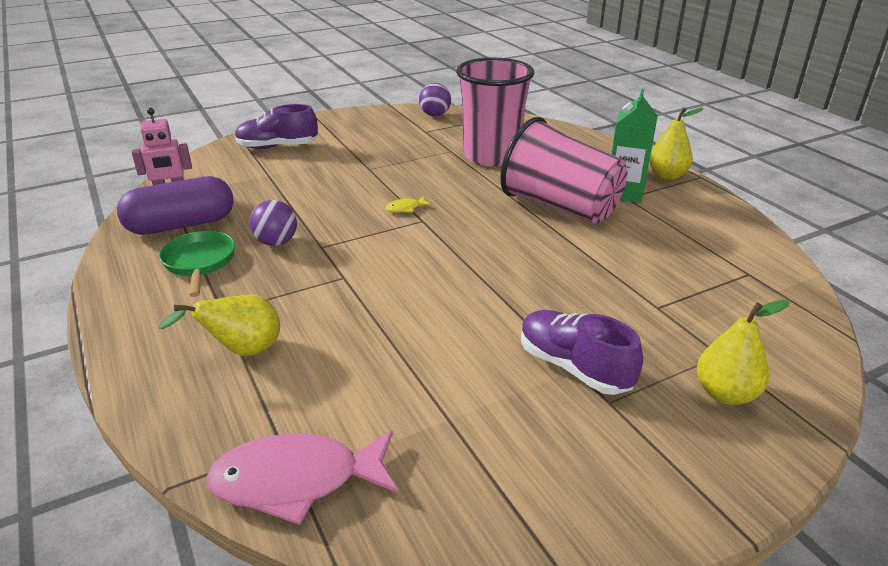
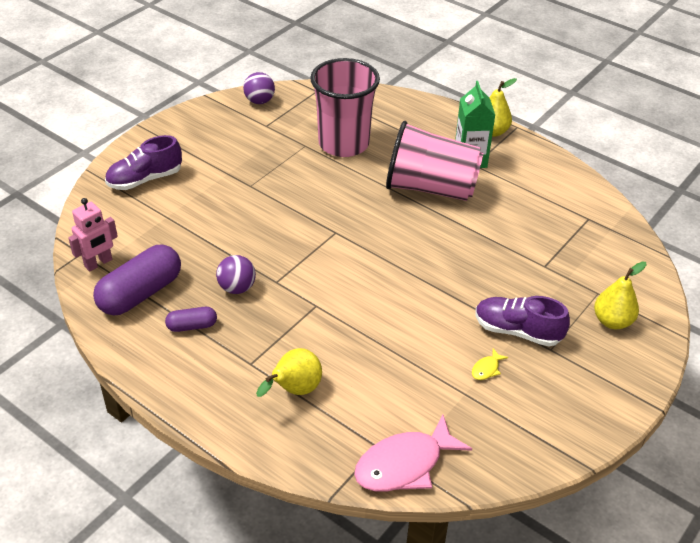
camera: 25 degrees left, 10 degrees up
green pan [159,231,235,297] -> purple capsule [165,307,217,332]
yellow fish [385,196,431,212] -> yellow fish moved to [472,348,508,380]

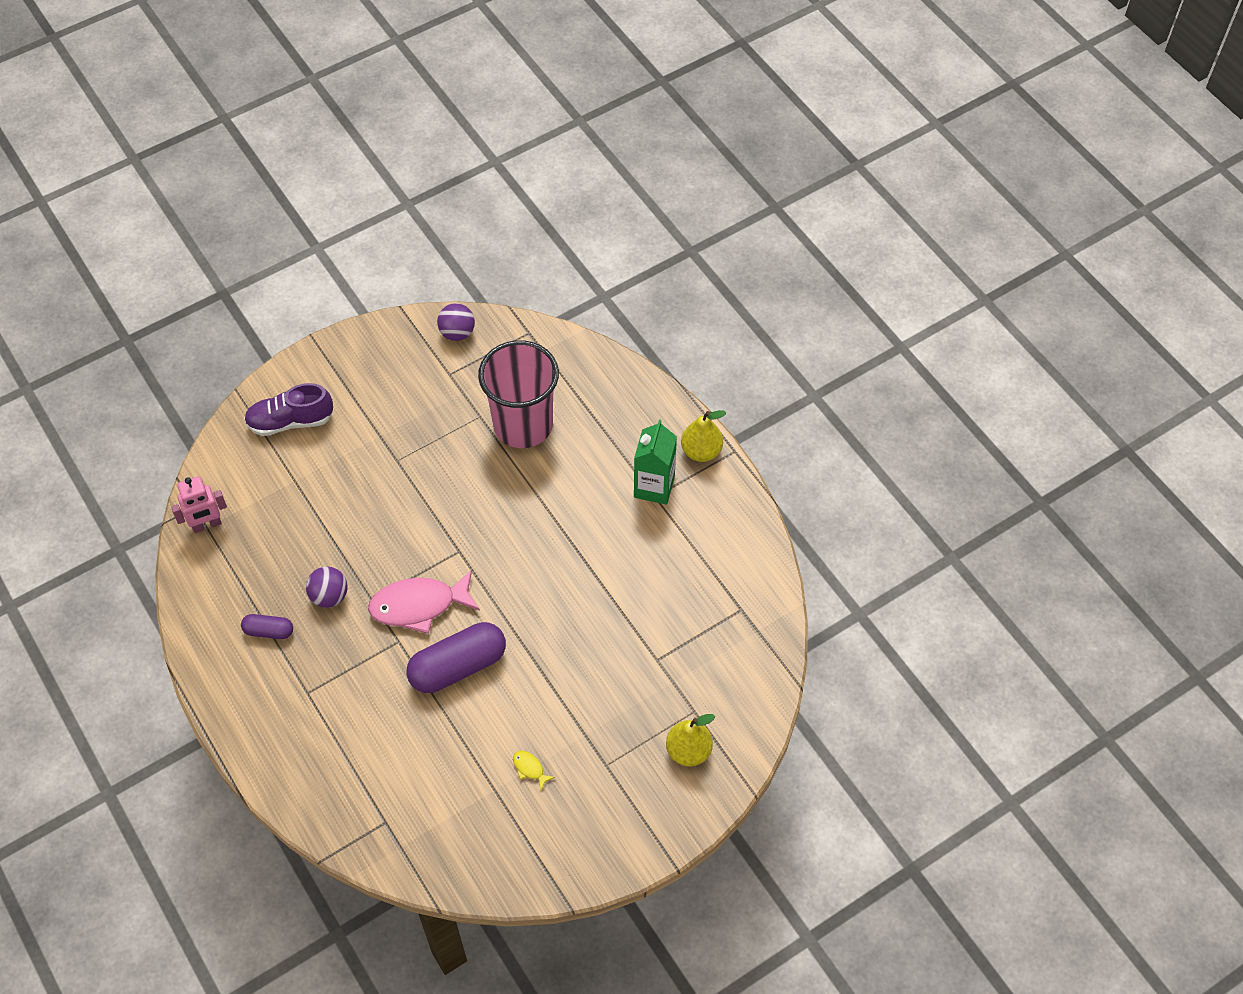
camera: 20 degrees right, 15 degrees up
purple capsule [93,245,181,316] -> purple capsule moved to [407,622,506,693]
yellow pear [256,348,322,397] -> none
pink fish [354,414,472,492] -> pink fish moved to [368,570,480,634]
pink cup [386,121,484,201] -> none
yellow fish [472,348,508,380] -> yellow fish turned 75 degrees clockwise [513,751,555,790]
purple shoe [475,296,570,346] -> none

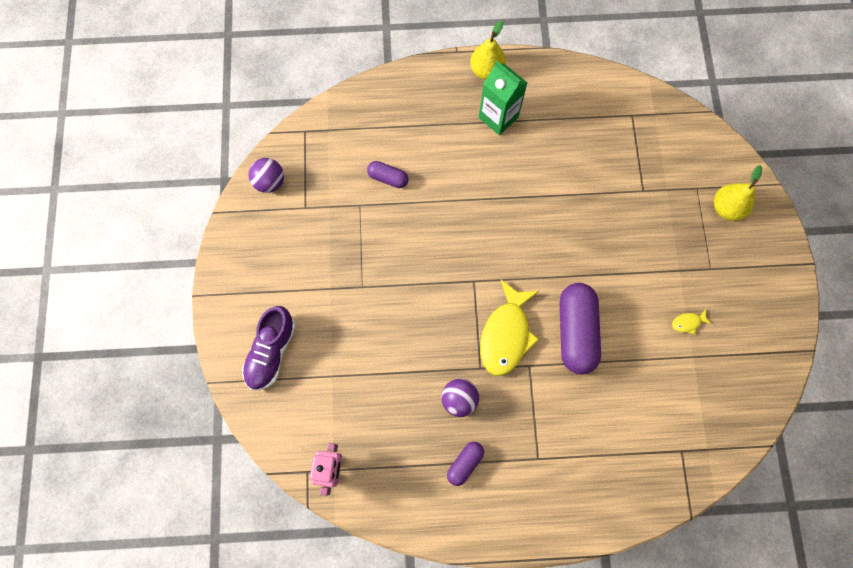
camera: 60 degrees left, 15 degrees up
pink fish [368,570,480,634] -> yellow fish [480,280,539,376]
pink cup [478,340,559,448] -> purple capsule [367,161,409,188]

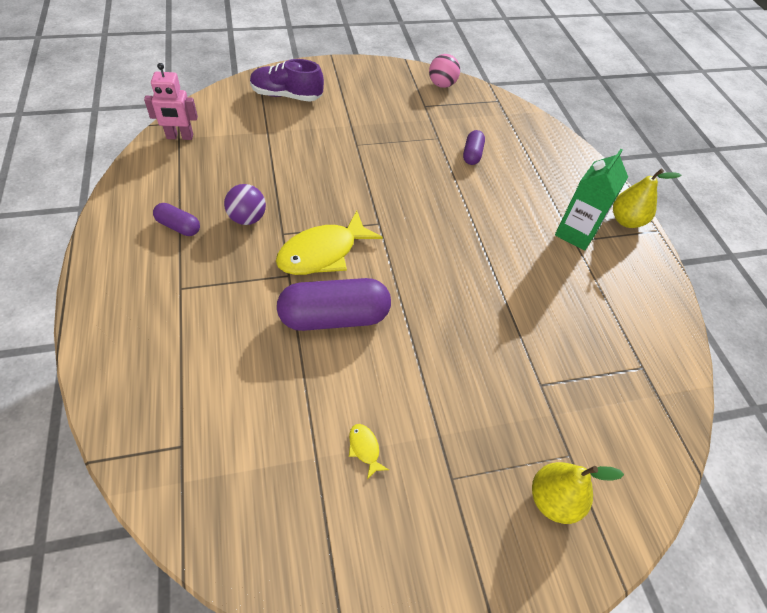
camera: 75 degrees right, 20 degrees down
purple ball [248,158,284,193] -> pink ball [429,54,460,88]
yellow fish [480,280,539,376] -> yellow fish turned 45 degrees counterclockwise [276,211,383,275]

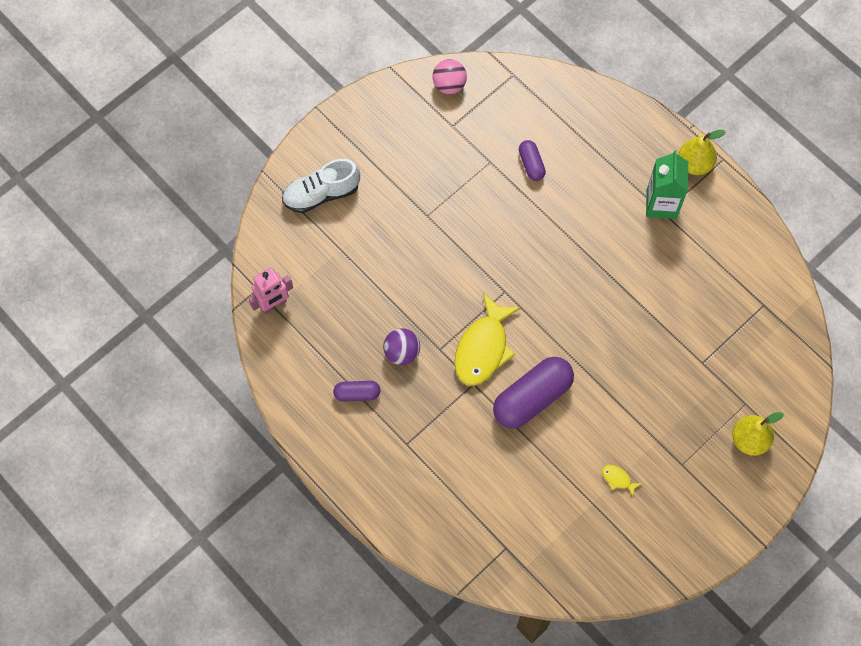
camera: 25 degrees left, 15 degrees up
purple shoe [250,59,324,102] -> white shoe [282,159,360,213]

